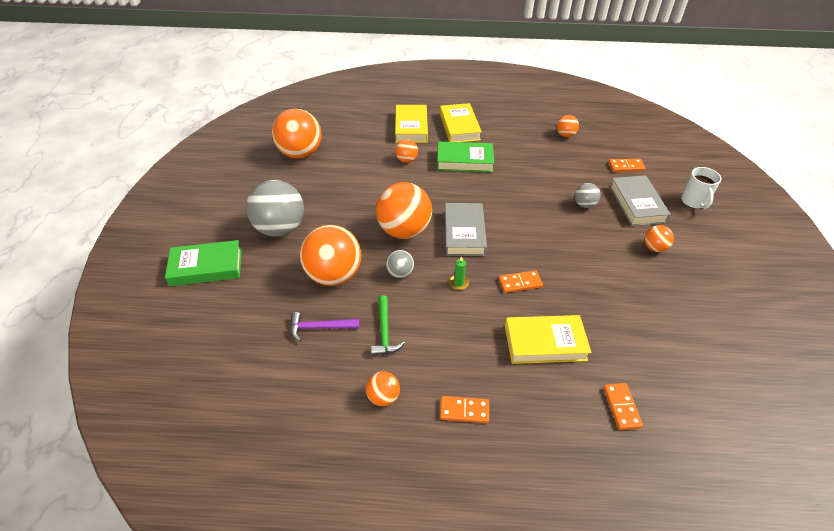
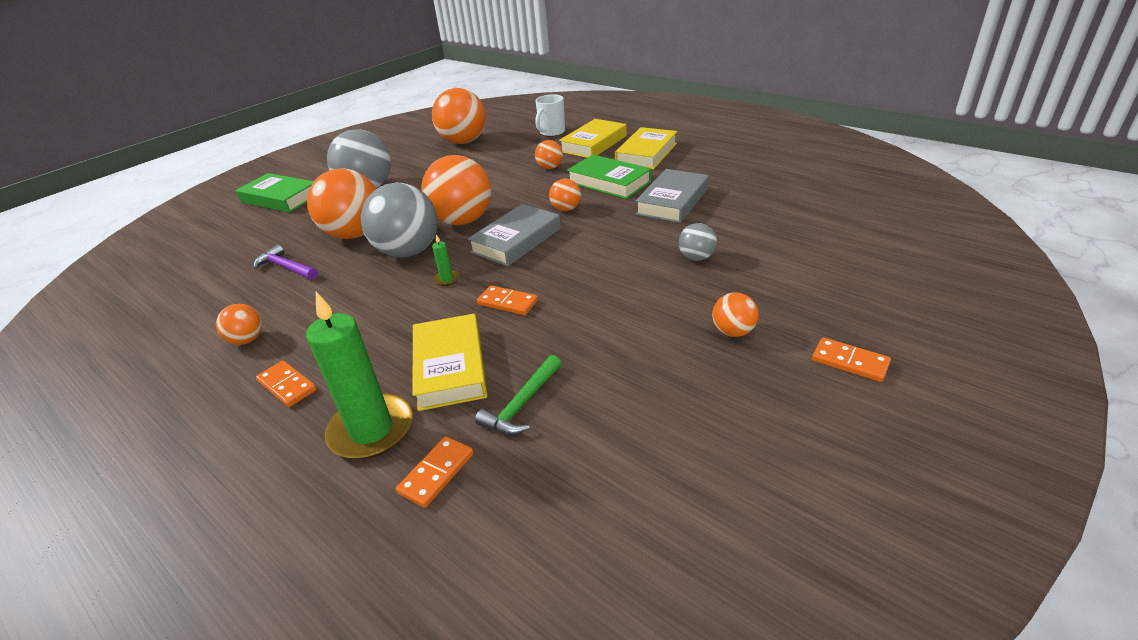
camera: 40 degrees right, 10 degrees down
green hammer [371,295,405,356] -> green hammer moved to [475,355,561,435]
grey ball [386,250,414,278] -> grey ball [361,183,437,257], size x2.10
yellow book [505,315,591,364] -> yellow book turned 45 degrees clockwise [412,314,488,411]
orange ball [557,115,579,137] -> orange ball moved to [549,179,581,211]
orange domino [609,159,645,172] -> orange domino moved to [812,337,891,382]
grey book [610,175,671,226] -> grey book moved to [636,169,709,223]
white mug [681,167,721,209] -> white mug moved to [535,94,565,136]
none -> green candle [306,292,413,459]

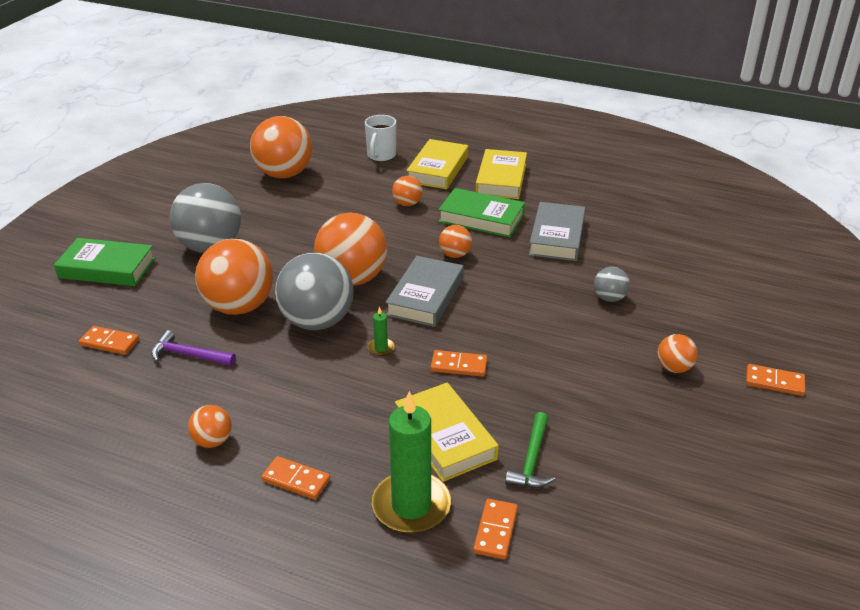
camera: 20 degrees left, 0 degrees up
none -> orange domino [79,326,139,355]

